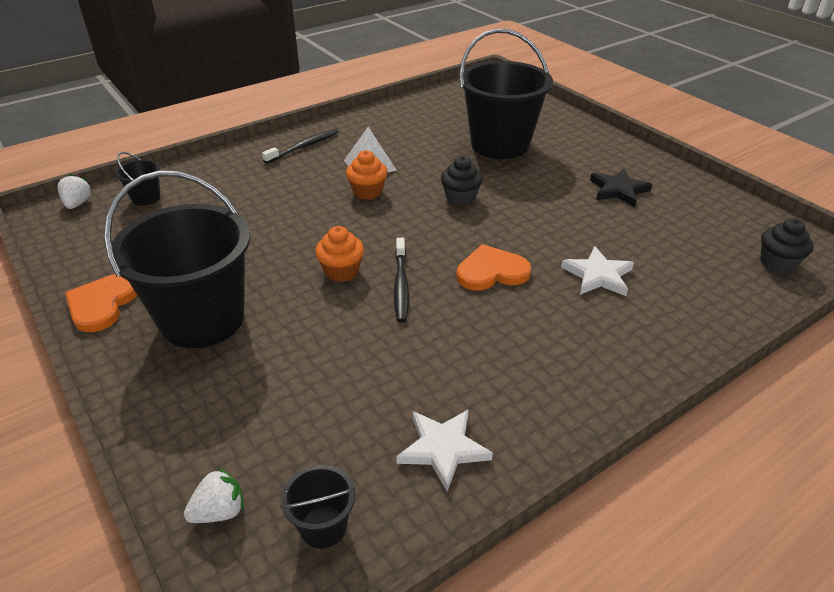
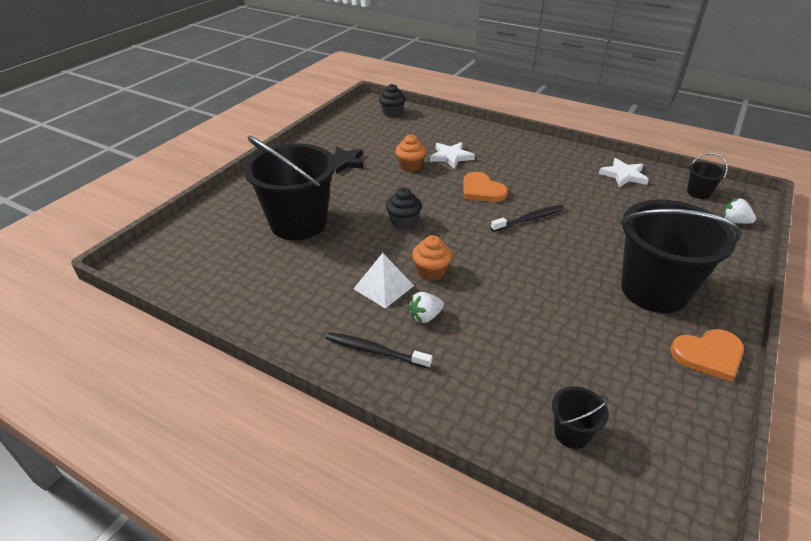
camera: 115 degrees left, 0 degrees up
white strawberry [57,174,92,209] -> white strawberry moved to [408,292,444,323]
orange cupcake [315,226,364,282] -> orange cupcake moved to [395,134,426,172]

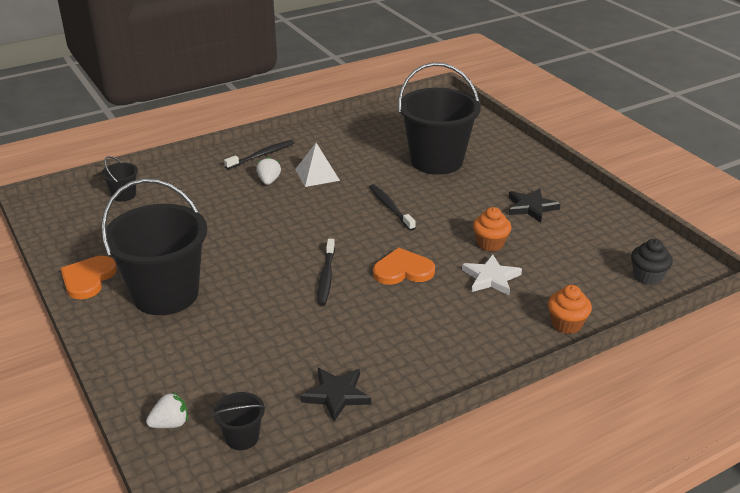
camera: 120 degrees right, 5 degrees down
black cupcake [386,188,422,229] -> black toothbrush [369,184,416,231]
orange cupcake [412,235,452,281] -> orange cupcake moved to [548,285,592,334]
white star [599,158,649,187] -> black star [300,368,371,422]

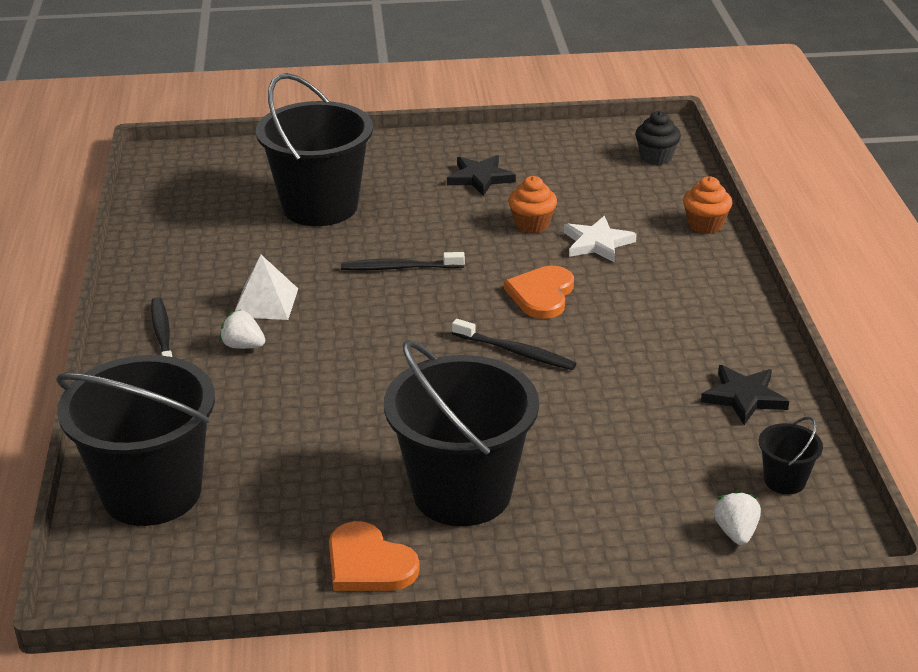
camera: 65 degrees left, 0 degrees up
black bucket [101,156,138,202] -> black bucket [56,355,215,526], size x2.37

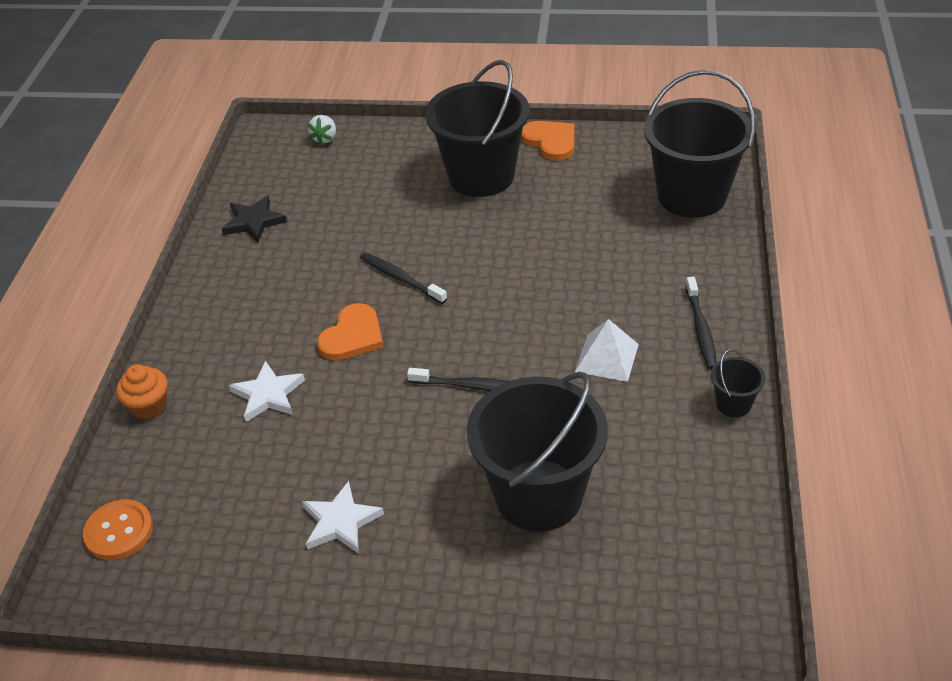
camera: 165 degrees left, 10 degrees up
white strawberry [219,309,265,349] -> none
black star [447,155,516,196] -> white star [302,481,384,554]
orange cupcake [508,176,557,233] -> none
black cupcake [635,111,681,165] -> orange button [83,500,153,560]
black bucket [759,417,823,494] -> black bucket moved to [711,349,766,417]

